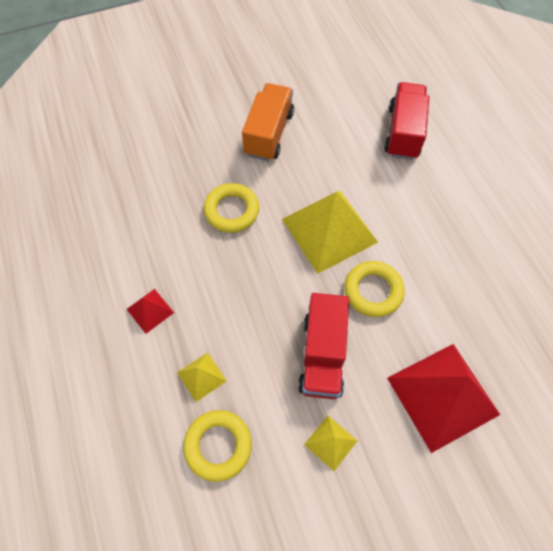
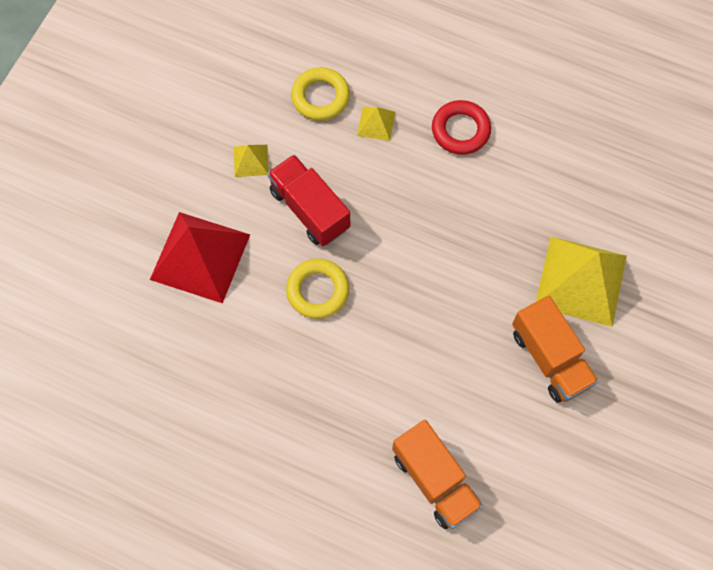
camera: 135 degrees right, 5 degrees up
red pyramid [127,289,174,334] -> red ring [432,100,491,155]
yellow ring [204,183,259,233] -> none
yellow pyramid [282,191,378,274] -> yellow pyramid moved to [536,237,627,327]
red truck [384,82,429,160] -> orange truck [392,420,483,529]

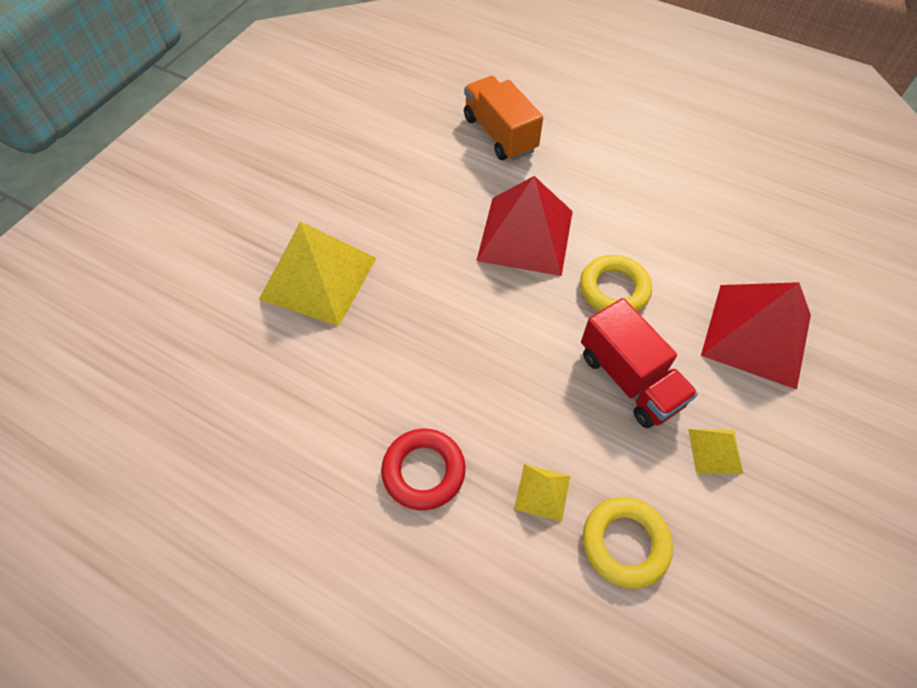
camera: 175 degrees left, 10 degrees down
orange truck [512,296,599,403] -> none
none -> red pyramid [476,176,573,276]

